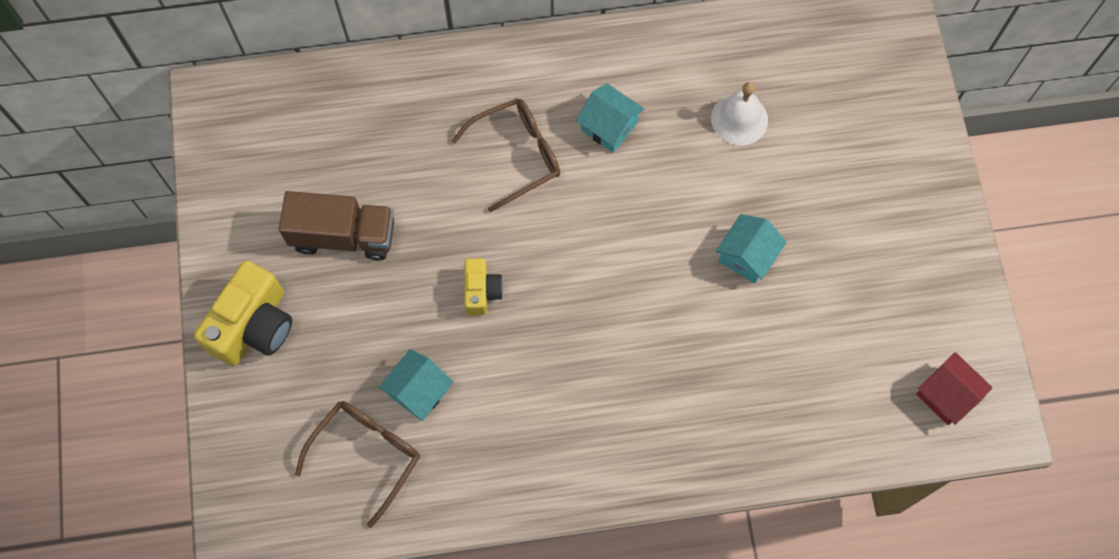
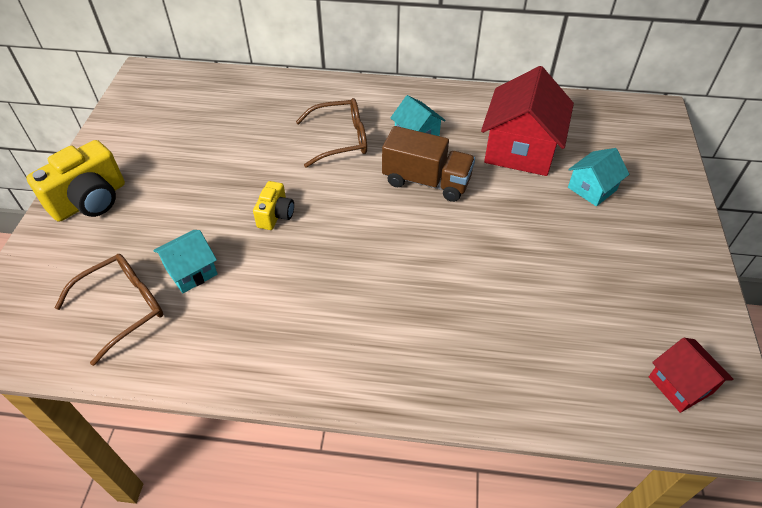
camera: 15 degrees right, 20 degrees down
brown truck [279,191,394,260] -> brown truck moved to [382,126,475,202]
white bell [711,82,768,145] -> red house [481,66,574,176]
turquoise house [716,214,787,284] -> turquoise house moved to [568,148,629,207]

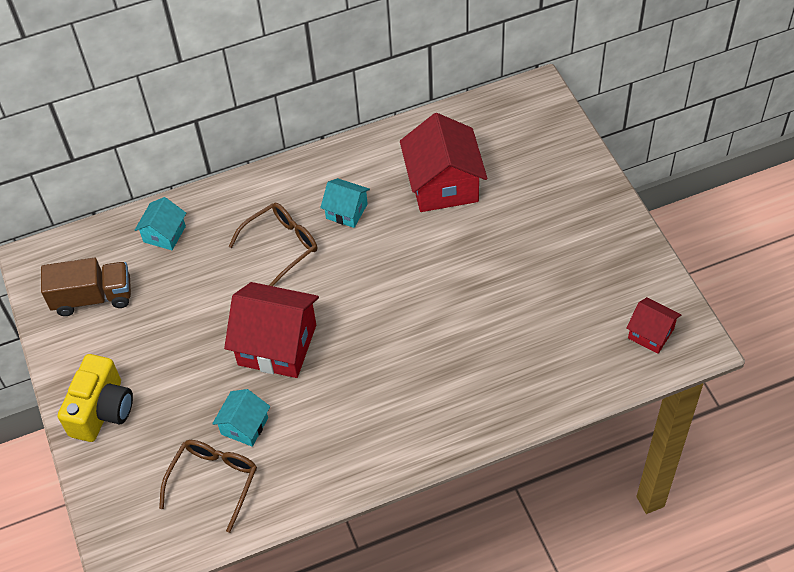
camera: 25 degrees left, 5 degrees up
yellow camera [253,181,294,230] -> red house [224,282,319,378]
brown truck [382,126,475,202] -> brown truck moved to [41,258,131,316]
turquoise house [568,148,629,207] -> turquoise house moved to [135,197,186,250]

